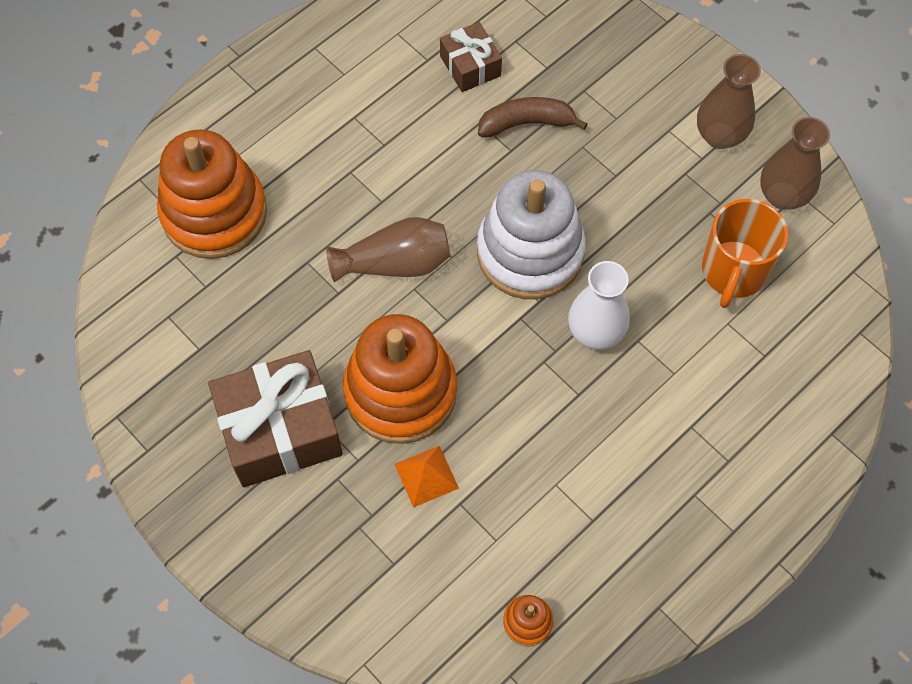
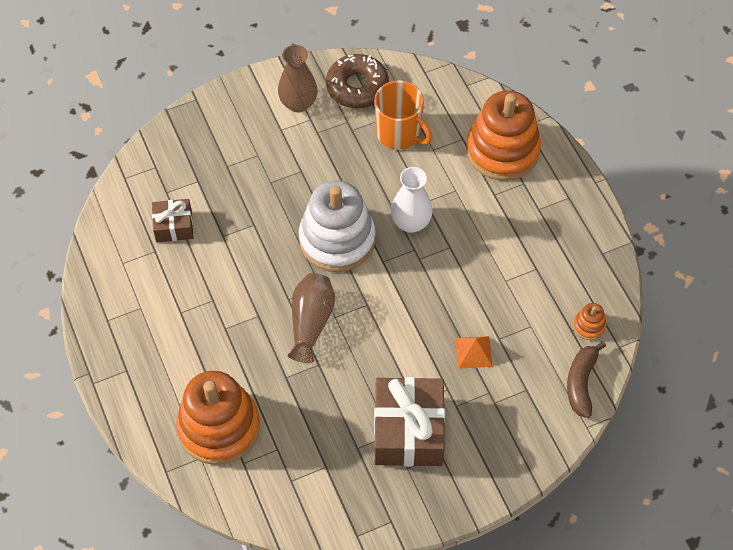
camera: 70 degrees left, 5 degrees down
orange stacking toy [343,314,457,444] -> orange stacking toy moved to [466,90,541,181]
brown banana [478,97,588,137] -> brown banana moved to [567,341,606,418]
brown vase [760,117,830,210] -> brown donut [326,54,389,108]

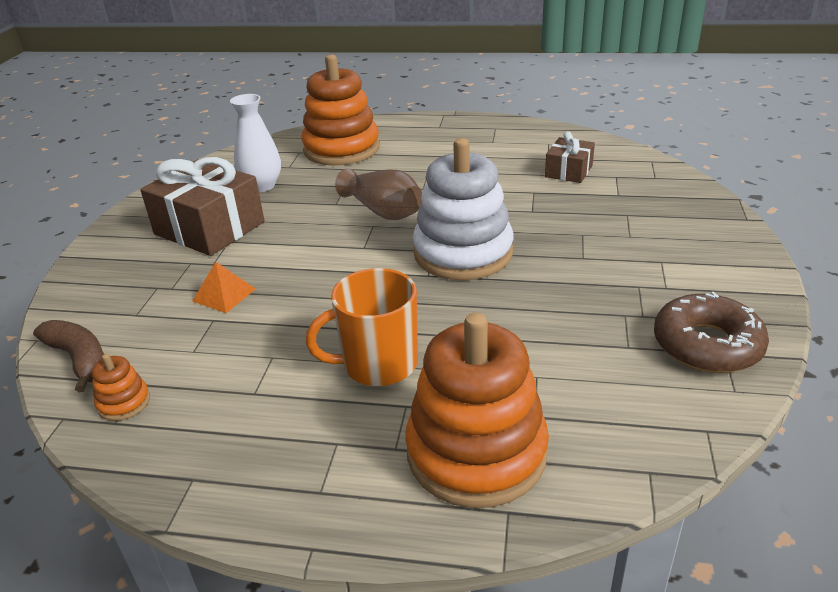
camera: 125 degrees right, 25 degrees down
brown vase [278,45,317,112] -> none
orange mug [374,80,433,149] -> orange mug moved to [306,268,418,386]
white vase [391,167,432,233] -> white vase moved to [230,94,281,192]

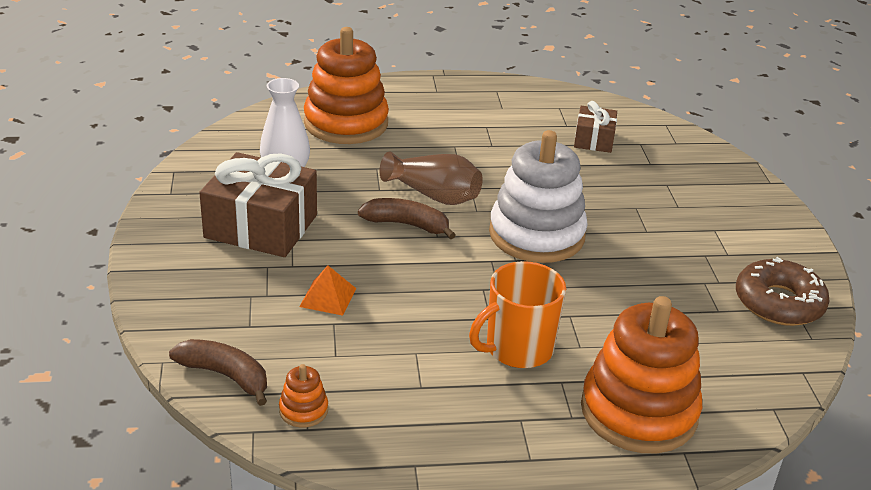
camera: 20 degrees left, 0 degrees up
none -> brown banana [358,198,455,239]

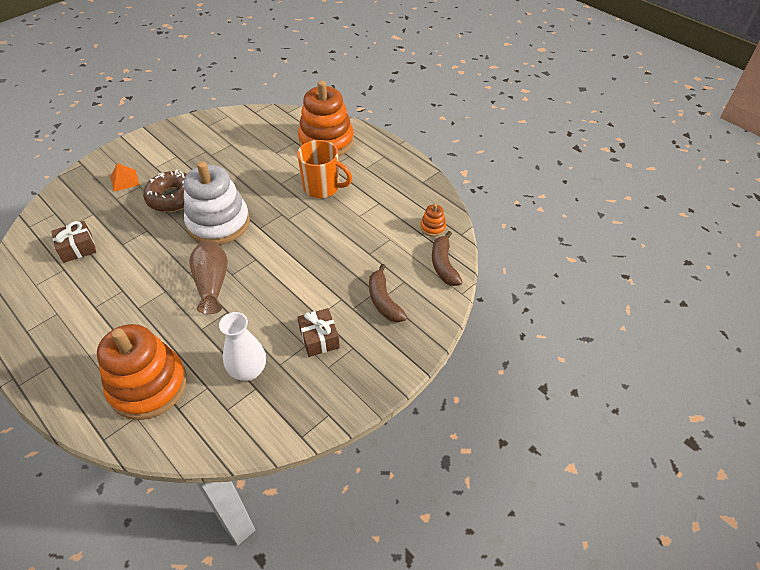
camera: 125 degrees left, 15 degrees up
brown gift [199,152,317,257] -> brown gift [298,308,340,357], size x0.54
orange pyramid [299,266,356,316] -> orange pyramid moved to [110,163,140,192]
brown banana [358,198,455,239] -> brown banana moved to [369,264,407,323]
brown donut [736,257,830,326] -> brown donut moved to [143,170,187,212]

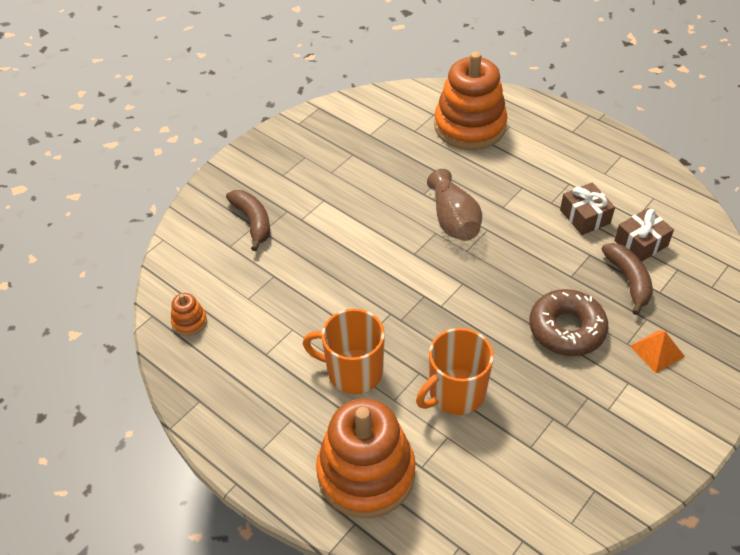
camera: 175 degrees right, 0 degrees up
white stacking toy [184,161,250,245] -> none
white vase [219,312,266,381] -> none
brown gift [298,308,340,357] -> brown gift moved to [560,182,615,235]
brown banana [432,231,462,286] -> brown banana moved to [601,243,653,315]
none -> orange mug [416,328,494,415]

